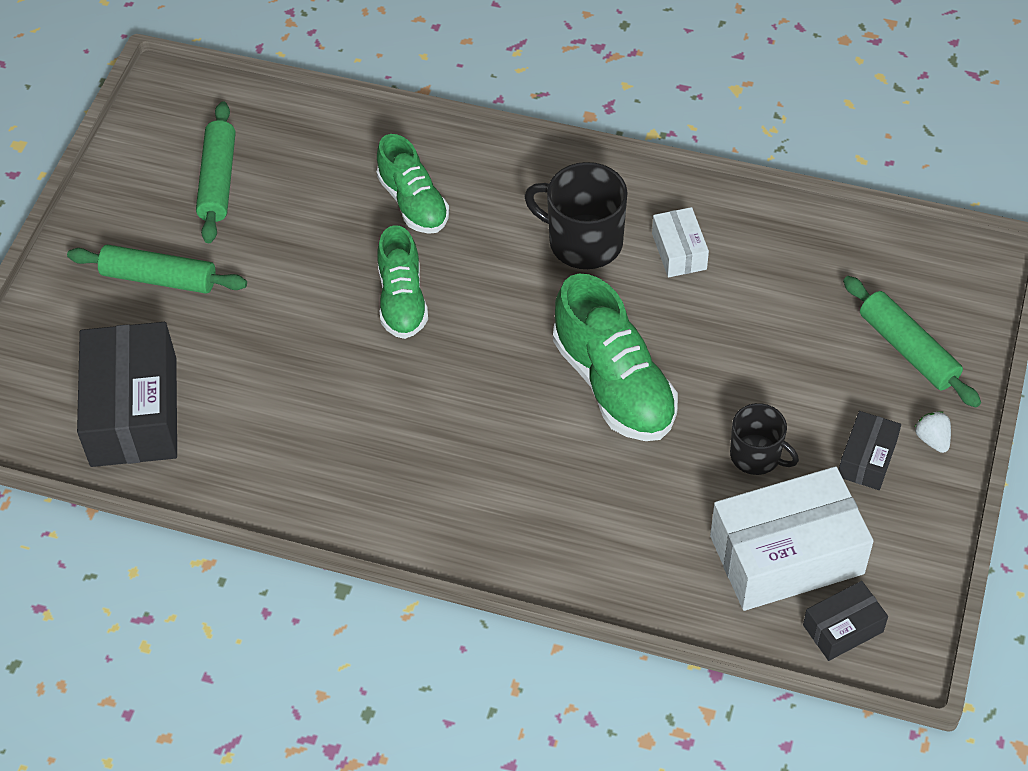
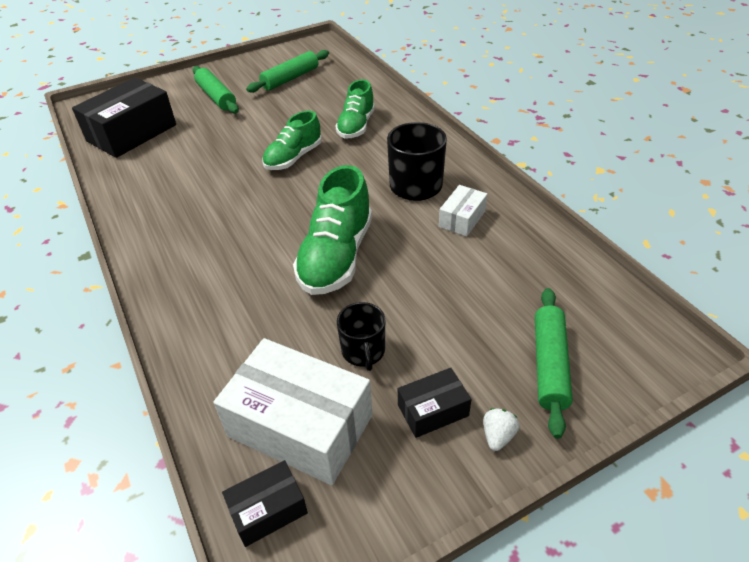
camera: 45 degrees right, 10 degrees down
black box [803,581,888,661] -> black box turned 45 degrees counterclockwise [222,460,308,547]

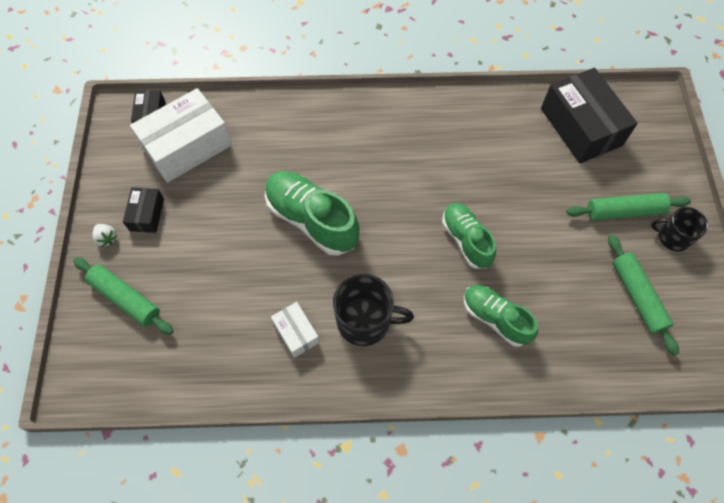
camera: 115 degrees right, 20 degrees up
black mug [337,302,385,371] -> black mug moved to [651,207,708,252]

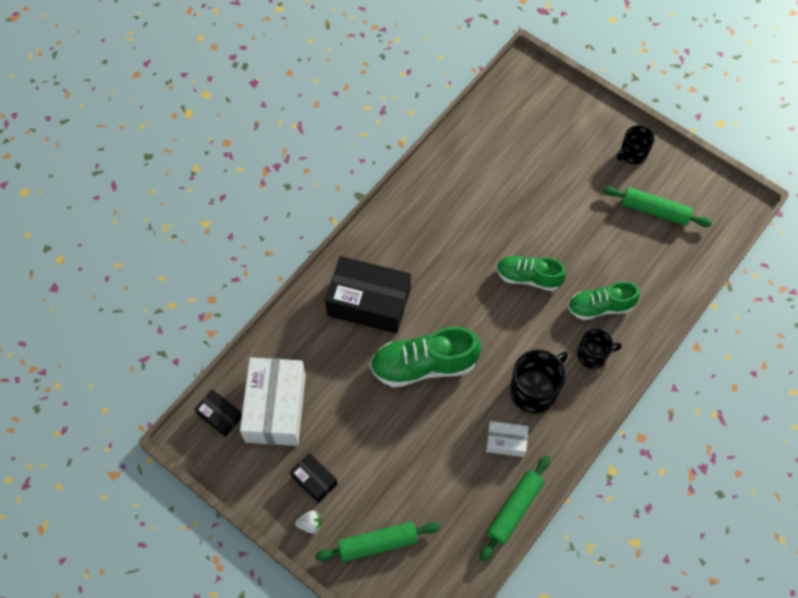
camera: 50 degrees left, 0 degrees up
black box [541,68,638,164] -> black box moved to [325,256,411,334]
green rolling pin [566,193,691,221] -> green rolling pin moved to [480,455,550,562]
none -> black mug [577,329,622,369]

